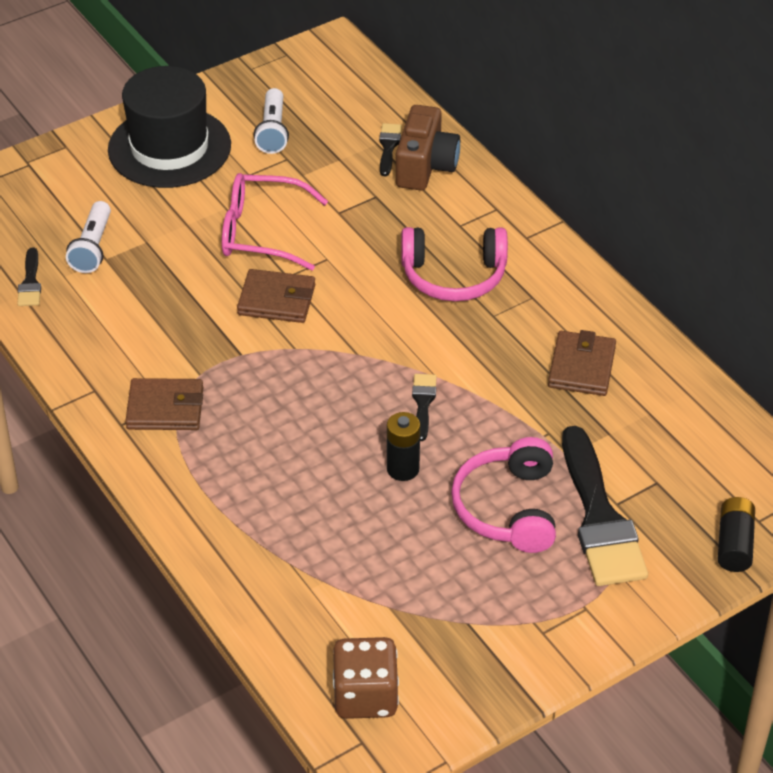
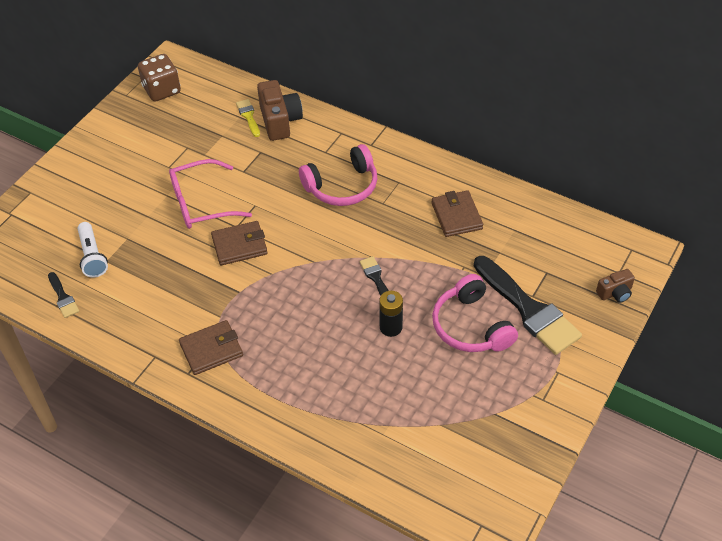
camera: 25 degrees left, 5 degrees up
black hat [108,66,231,188] -> none
white flashlight [254,88,289,154] -> none
brown dice [333,637,399,719] -> brown dice moved to [138,54,181,101]
black brush [379,123,402,176] -> yellow brush [236,99,260,137]
black battery [718,497,755,572] -> brown camera [596,269,635,303]

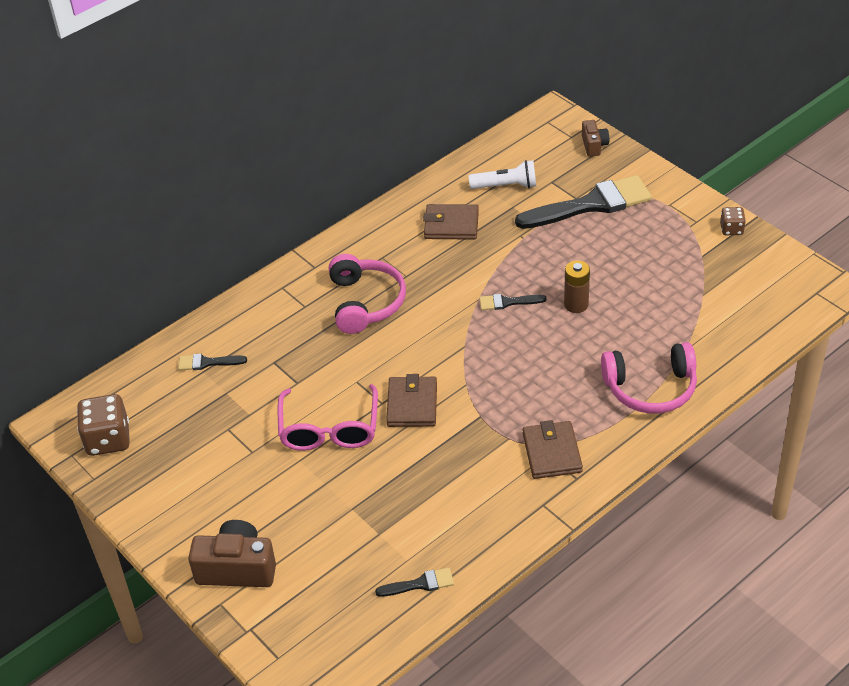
camera: 70 degrees left, 5 degrees down
white flashlight [77,222,108,277] -> white flashlight moved to [469,160,536,189]
yellow brush [236,99,260,137] -> black brush [178,354,247,370]
brown camera [257,80,303,141] -> brown camera moved to [188,520,276,587]
black battery [379,291,403,337] -> brown battery [564,260,590,313]
pink headphones [432,274,518,352] -> pink headphones moved to [601,342,697,414]
none -> brown dice [720,207,746,235]

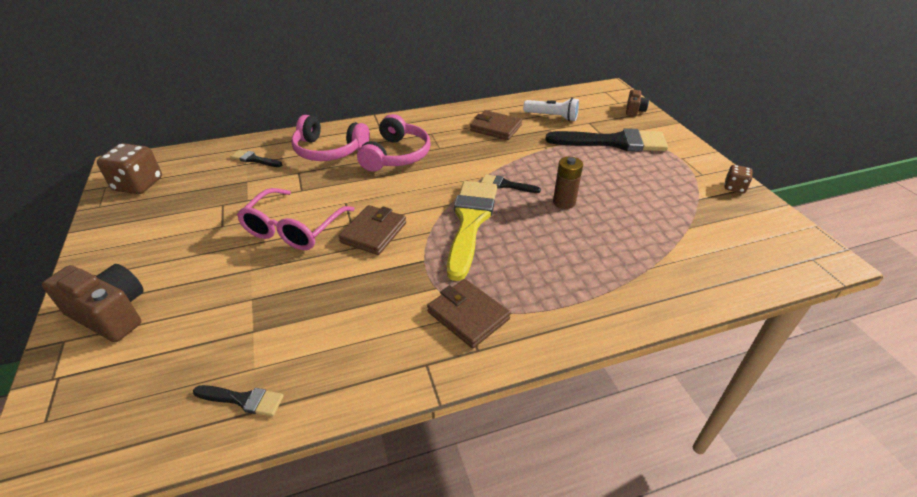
camera: 20 degrees right, 5 degrees down
brown wallet [523,420,583,479] -> brown wallet turned 60 degrees counterclockwise [427,279,511,348]
pink headphones [601,342,697,414] -> pink headphones moved to [291,115,370,161]
none -> yellow brush [447,181,497,281]

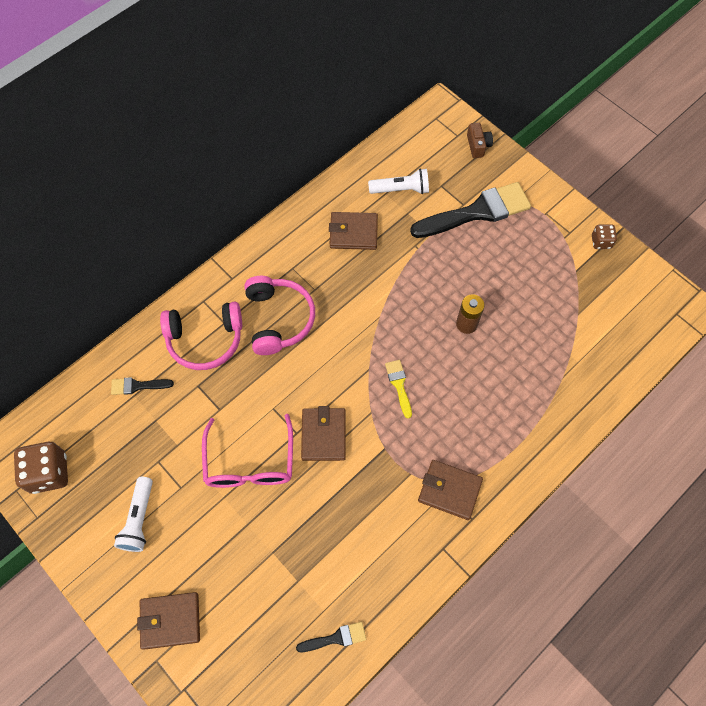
camera: 25 degrees left, 25 degrees up
brown camera [42,264,144,342] -> brown wallet [137,592,200,650]
yellow brush [447,181,497,281] -> yellow brush [385,360,412,418], size x0.45
black brush [481,174,541,193] -> none
none -> white flashlight [114,477,153,552]

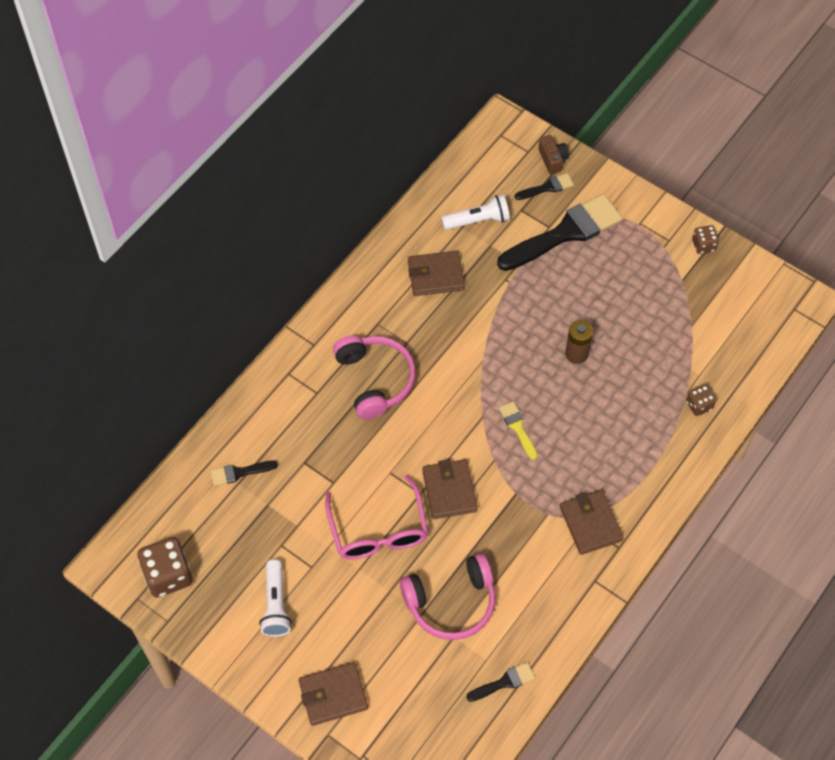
camera: 10 degrees left, 5 degrees down
pink headphones [160,302,242,370] -> pink headphones moved to [400,553,496,640]
brown wallet [418,460,483,520] -> brown wallet turned 60 degrees clockwise [560,490,624,555]
none -> black brush [515,173,574,200]
none -> brown dice [686,384,716,416]

